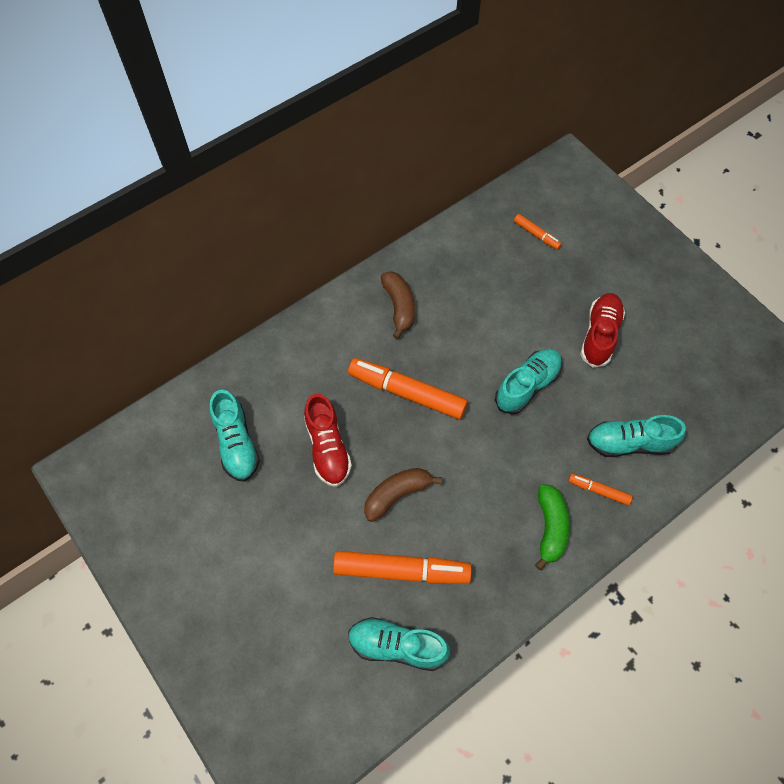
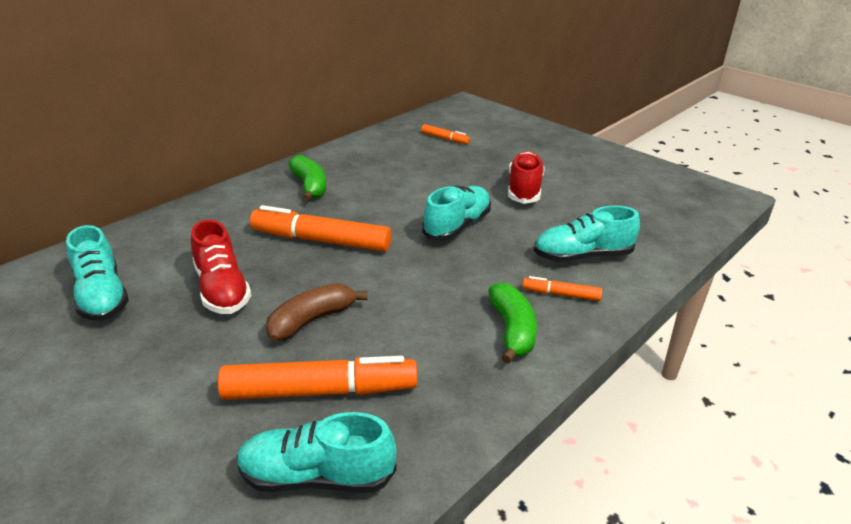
camera: 10 degrees left, 30 degrees down
brown banana [381,271,415,339] -> green banana [288,155,326,201]

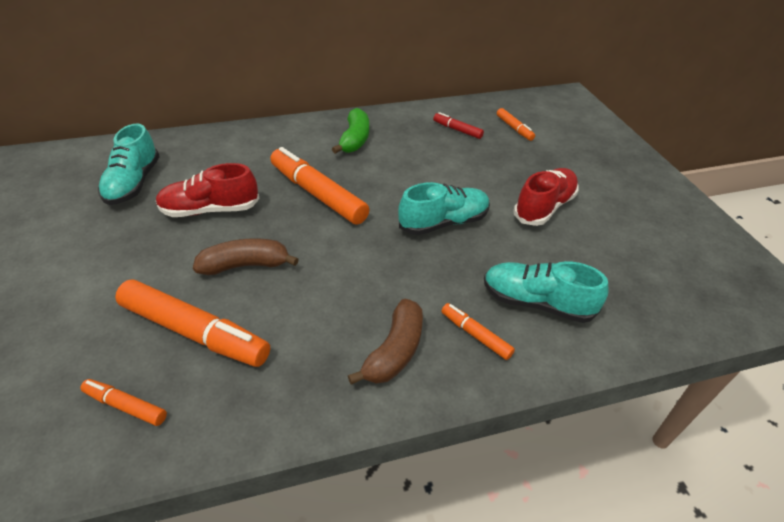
camera: 30 degrees right, 10 degrees up
red shoe [191,220,251,314] -> red shoe turned 75 degrees clockwise [156,163,260,217]
turquoise shoe [237,412,397,493] -> orange marker [80,379,167,426]
green banana [488,282,537,364] -> brown banana [348,299,423,385]
none -> red marker [433,112,484,139]

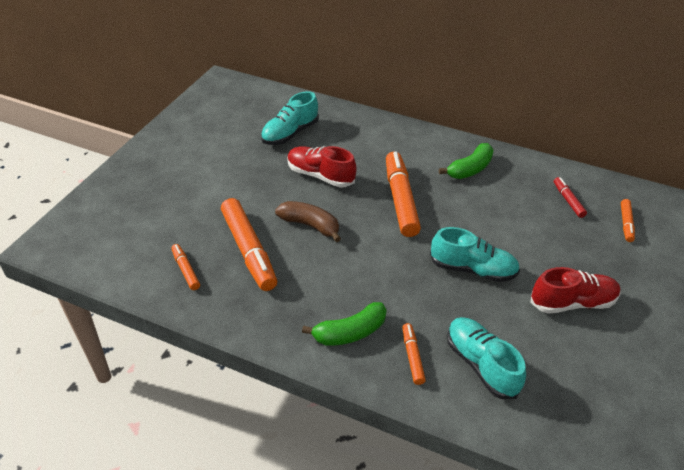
camera: 40 degrees right, 0 degrees up
brown banana [348,299,423,385] -> green banana [302,302,387,346]

